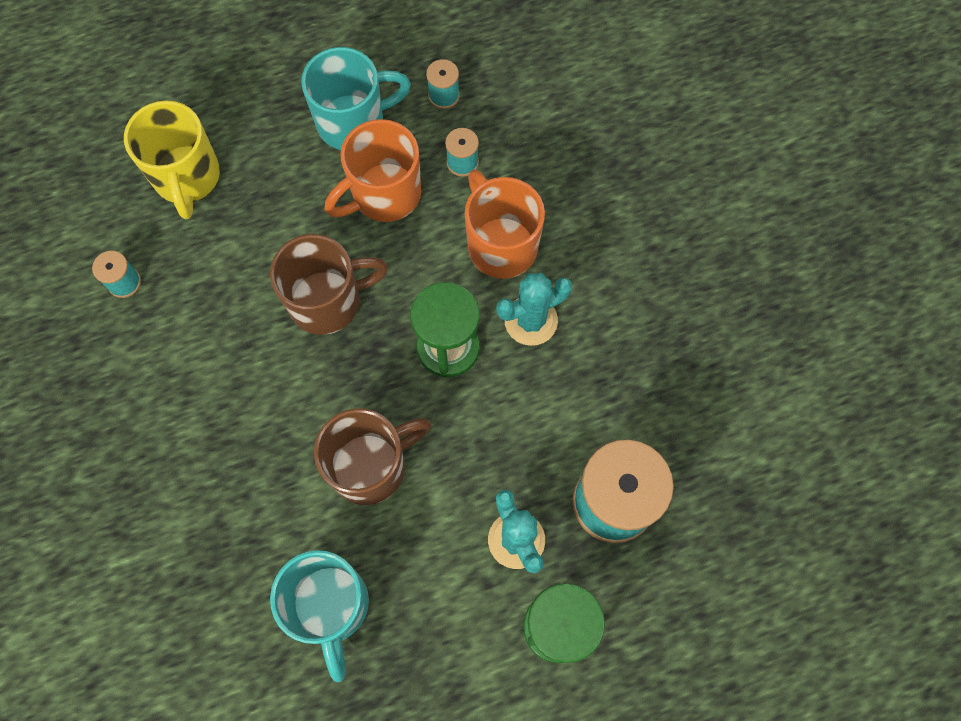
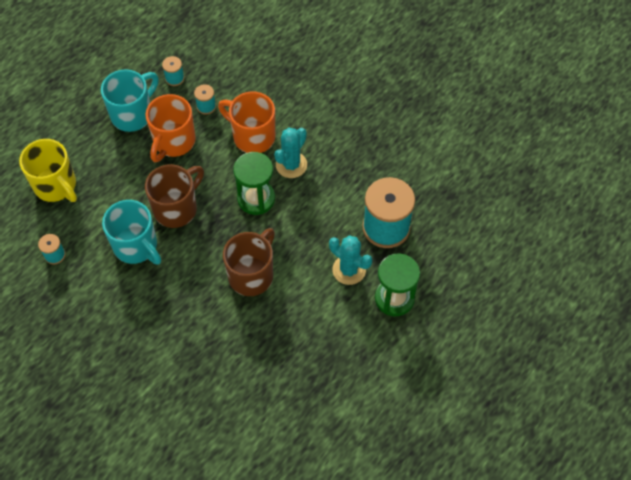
camera: 30 degrees left, 10 degrees down
turquoise mug [270,550,369,683] -> turquoise mug moved to [102,200,161,265]

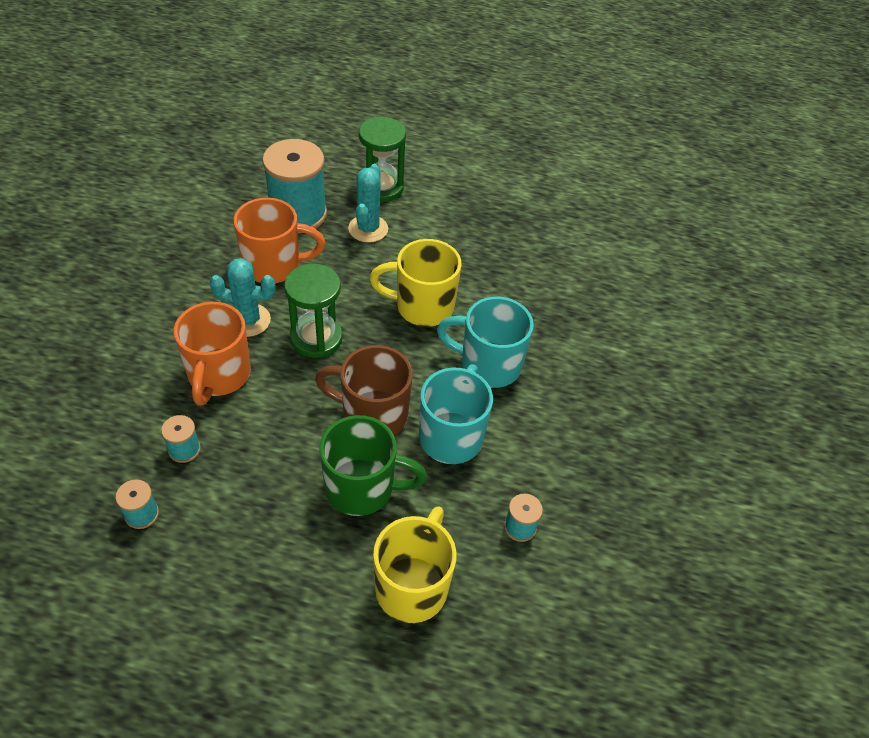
camera: 120 degrees left, 10 degrees down
turquoise mug [101,70,159,132] -> turquoise mug moved to [437,297,534,388]
orange mug [145,94,196,162] -> orange mug moved to [233,198,326,283]
brown mug [223,228,275,296] -> yellow mug [370,239,462,327]
none -> green mug [319,415,427,516]

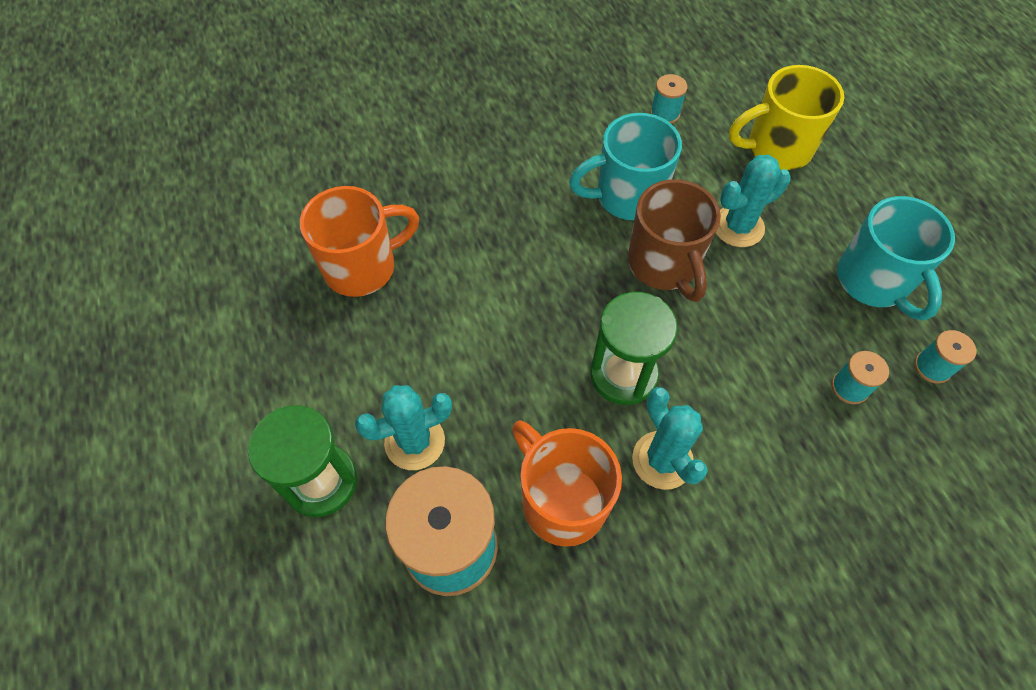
camera: 120 degrees left, 10 degrees up
orange mug [174,302,251,406] -> orange mug moved to [300,186,419,297]
green mug [319,415,427,516] -> turquoise cactus [716,155,791,247]
yellow mug [370,239,462,327] -> none
turquoise mug [437,297,534,388] -> turquoise mug moved to [837,196,955,321]

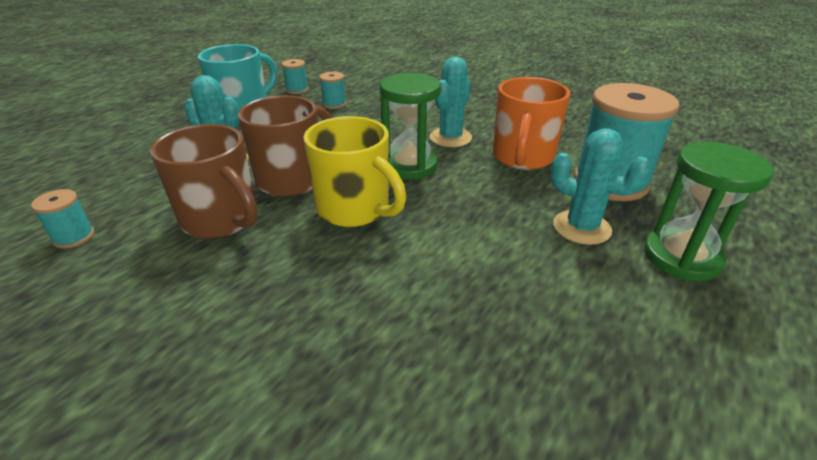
camera: 125 degrees left, 25 degrees down
orange mug [300,186,419,297] -> none
turquoise mug [569,113,682,220] -> brown mug [150,124,258,239]
yellow mug [729,65,844,170] -> yellow mug moved to [303,116,407,227]

